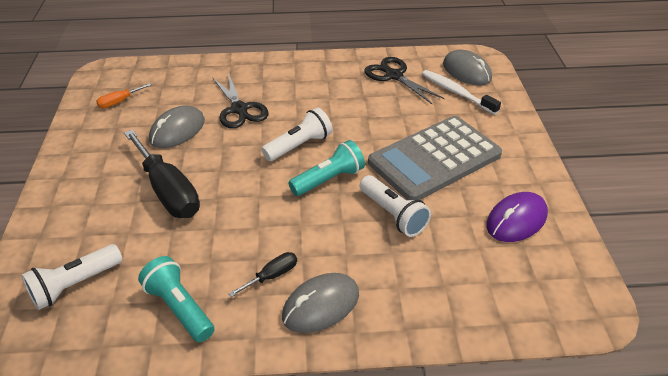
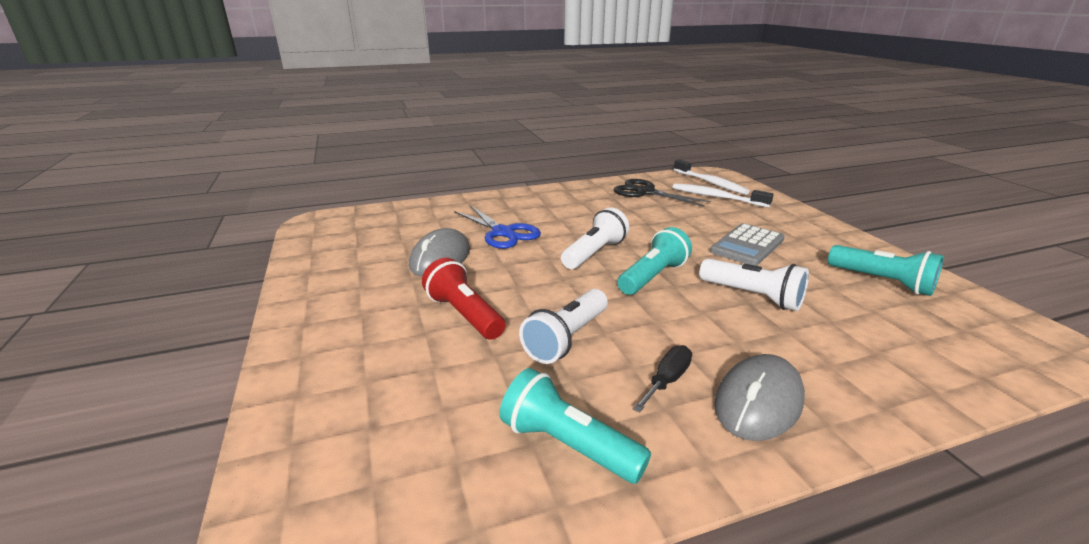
camera: 15 degrees left, 15 degrees down
white flashlight [21,244,123,310] -> white flashlight moved to [519,289,608,364]
orange screwdriver [96,83,152,108] -> none
black screwdriver [124,129,200,218] -> red flashlight [422,258,505,340]
black scissors [212,73,269,128] -> blue scissors [454,206,541,249]
grey calculator [368,116,502,200] -> grey calculator [710,223,785,266], size x0.58
grey mouse [443,50,492,86] -> white toothbrush [673,159,750,195]
purple mouse [486,192,548,242] -> turquoise flashlight [828,245,944,296]

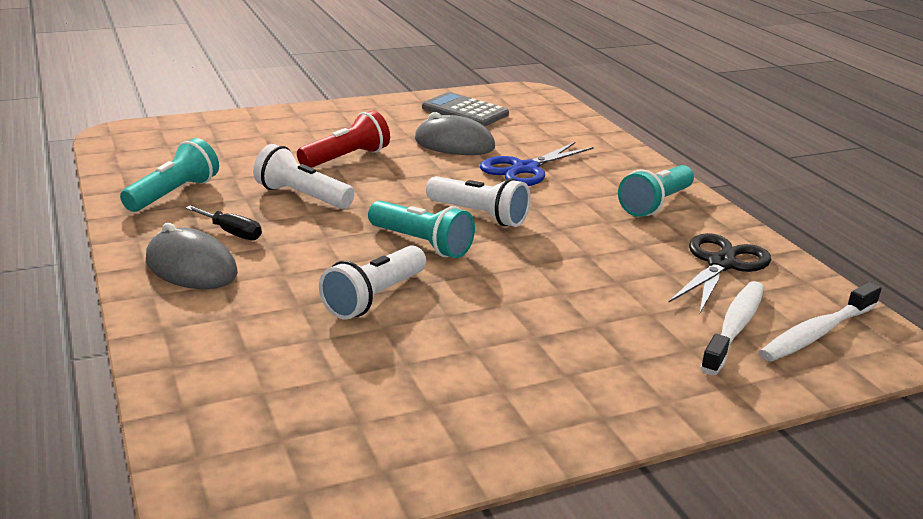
camera: 85 degrees right, 0 degrees up
grey calculator [710,223,785,266] -> grey calculator moved to [422,92,509,127]
turquoise flashlight [828,245,944,296] -> turquoise flashlight moved to [618,165,694,217]

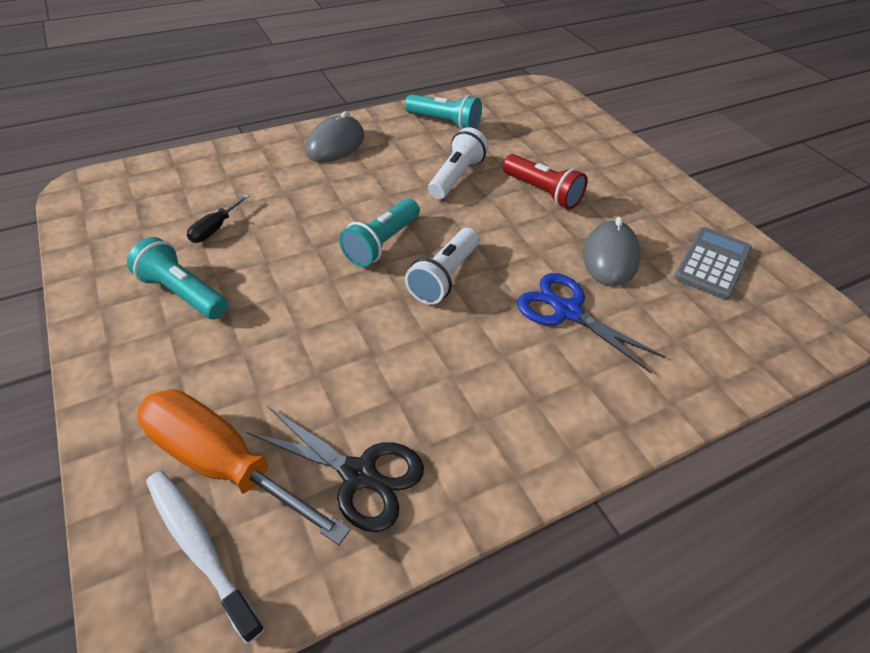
camera: 85 degrees right, 20 degrees up
black screwdriver [186,206,262,240] -> black screwdriver moved to [187,194,250,243]
white flashlight [319,245,426,320] -> none
turquoise flashlight [618,165,694,217] -> turquoise flashlight moved to [127,237,228,320]
white toothbrush [700,281,764,375] -> orange screwdriver [137,389,351,545]

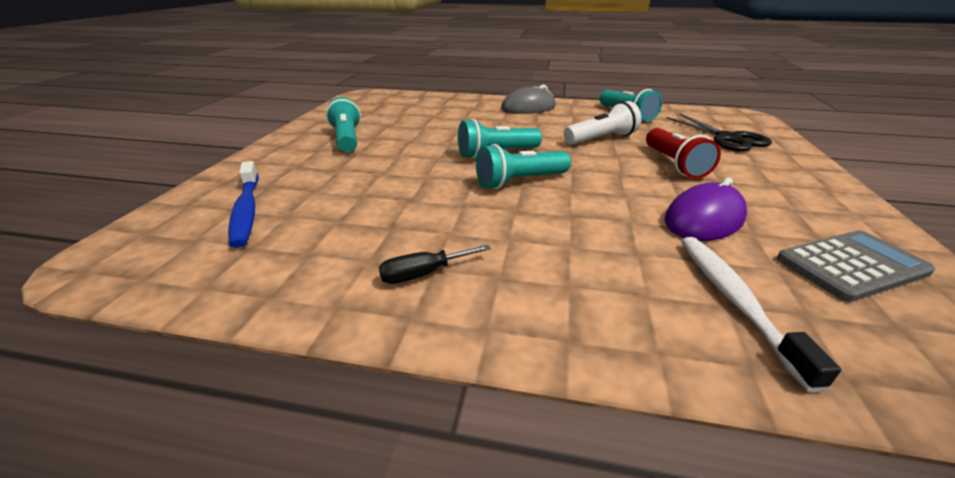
camera: 40 degrees right, 15 degrees down
orange screwdriver [137,389,351,545] -> blue toothbrush [228,161,259,248]
white toothbrush [146,471,265,644] -> white toothbrush moved to [681,237,841,393]
black screwdriver [187,194,250,243] -> black screwdriver moved to [379,245,491,284]
black scissors [246,406,424,532] -> black scissors moved to [666,114,772,151]
white flashlight [405,228,479,305] -> turquoise flashlight [476,144,571,189]
blue scissors [517,273,665,373] -> none
grey mouse [583,217,641,287] -> purple mouse [665,178,747,241]

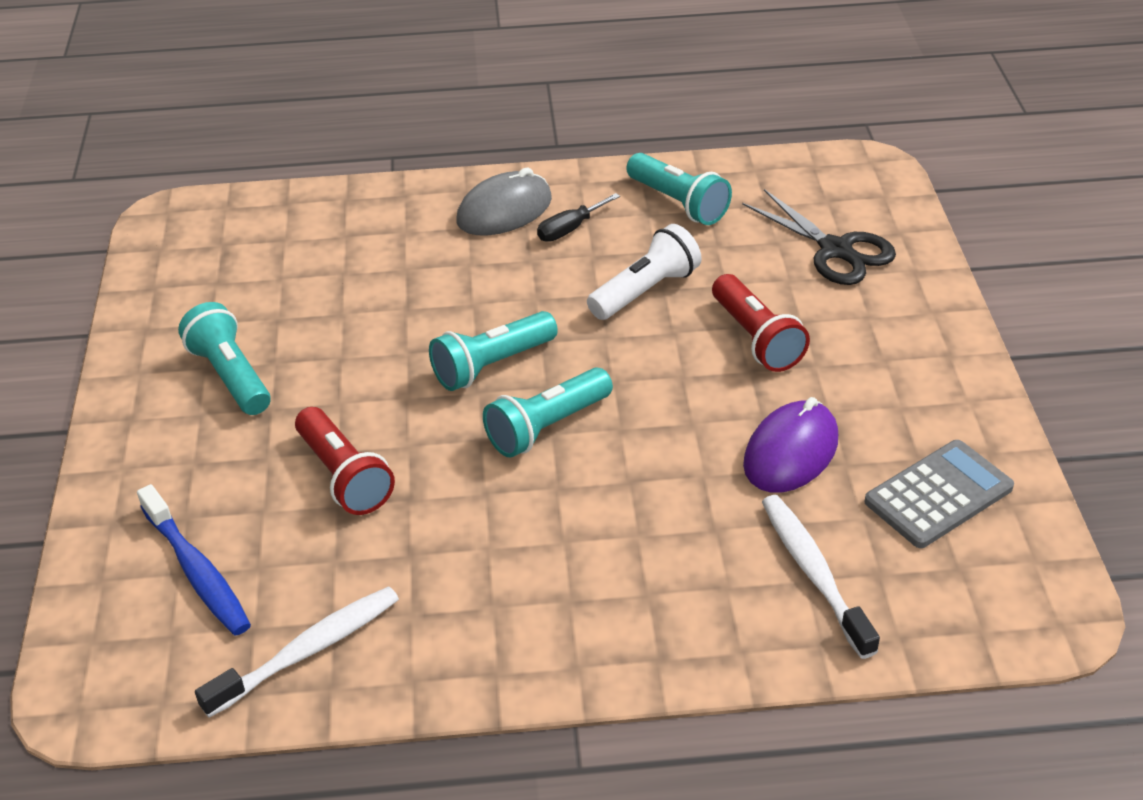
camera: 15 degrees left, 10 degrees up
black screwdriver [379,245,491,284] -> black screwdriver moved to [537,193,620,242]
none -> white toothbrush [195,586,399,718]
none -> red flashlight [295,407,395,515]

